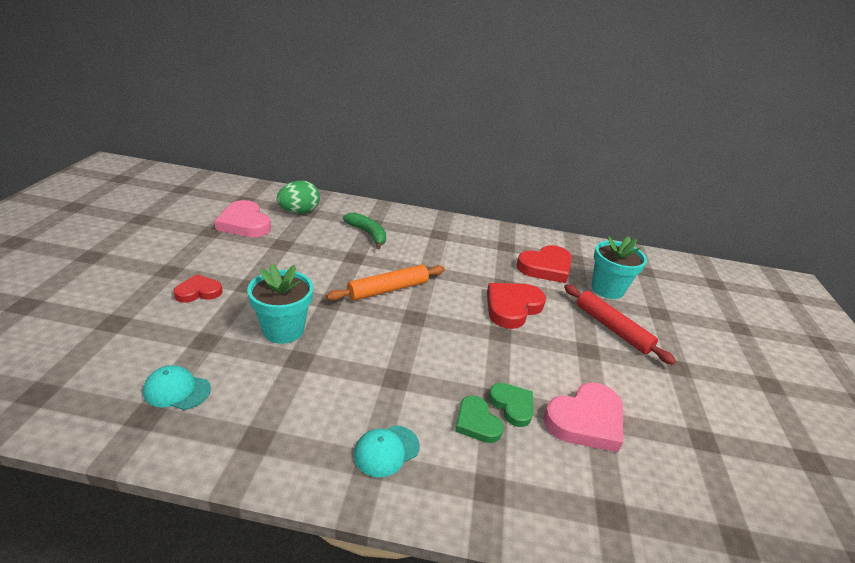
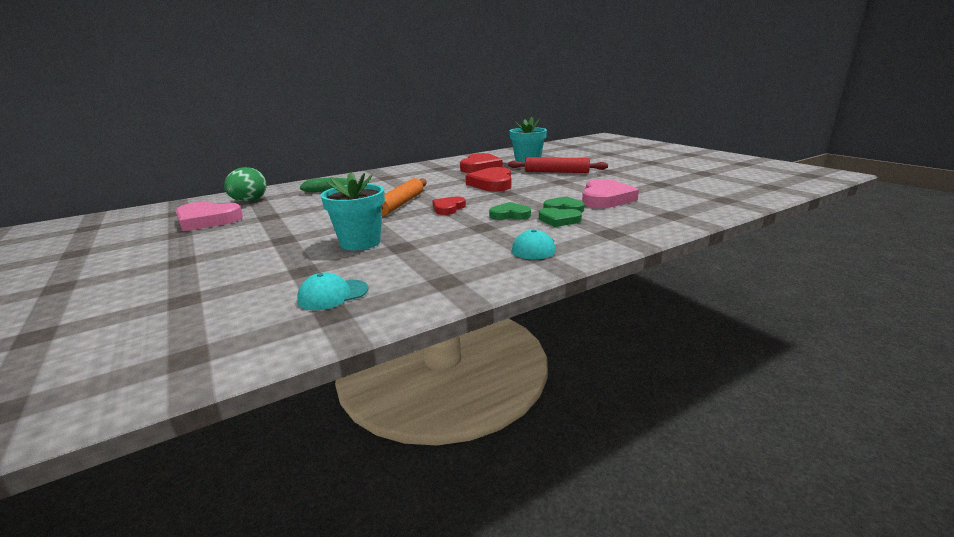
camera: 35 degrees left, 10 degrees down
red heart [173,274,222,303] -> red heart moved to [432,196,466,215]
none -> green heart [489,202,531,220]

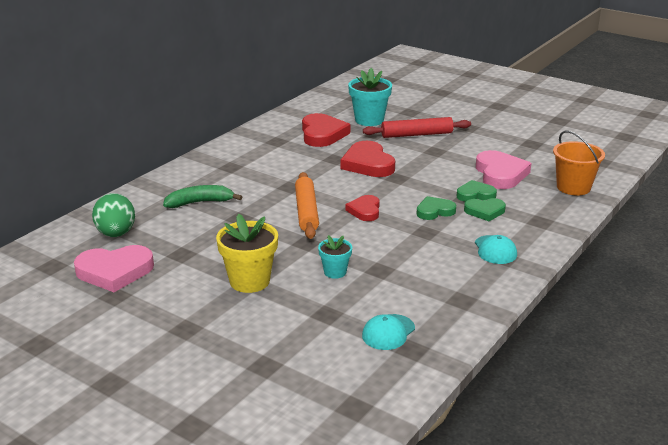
camera: 25 degrees left, 5 degrees up
turquoise flower pot [321,172,385,250] -> turquoise flower pot [318,235,352,279], size x0.57
none -> yellow flower pot [216,214,278,293]
none -> orange bucket [553,131,605,195]

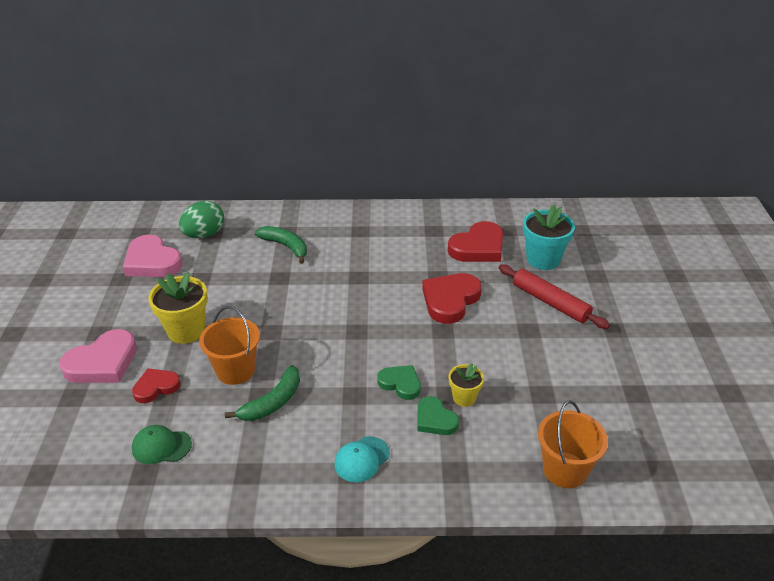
camera: 55 degrees right, 10 degrees up
orange rolling pin [295,172,319,239] -> none
turquoise flower pot [318,235,352,279] -> orange bucket [199,306,260,385]
red heart [345,195,380,221] -> red heart moved to [132,368,181,403]
turquoise cap [362,314,415,350] -> green cap [132,425,192,464]
green heart [457,180,497,202] -> yellow flower pot [449,363,484,407]
pink heart [476,150,531,189] -> pink heart moved to [59,329,137,383]
none -> green banana [225,365,300,421]

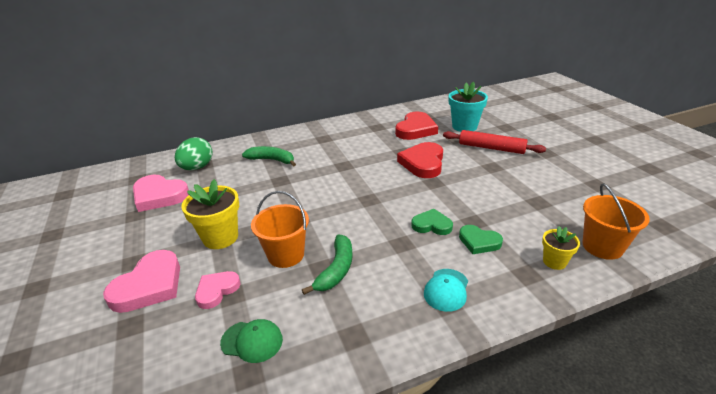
camera: 20 degrees left, 5 degrees down
red heart [132,368,181,403] -> pink heart [195,271,241,309]
green cap [132,425,192,464] -> green cap turned 150 degrees counterclockwise [220,319,283,363]
yellow flower pot [449,363,484,407] -> yellow flower pot moved to [542,226,580,270]

